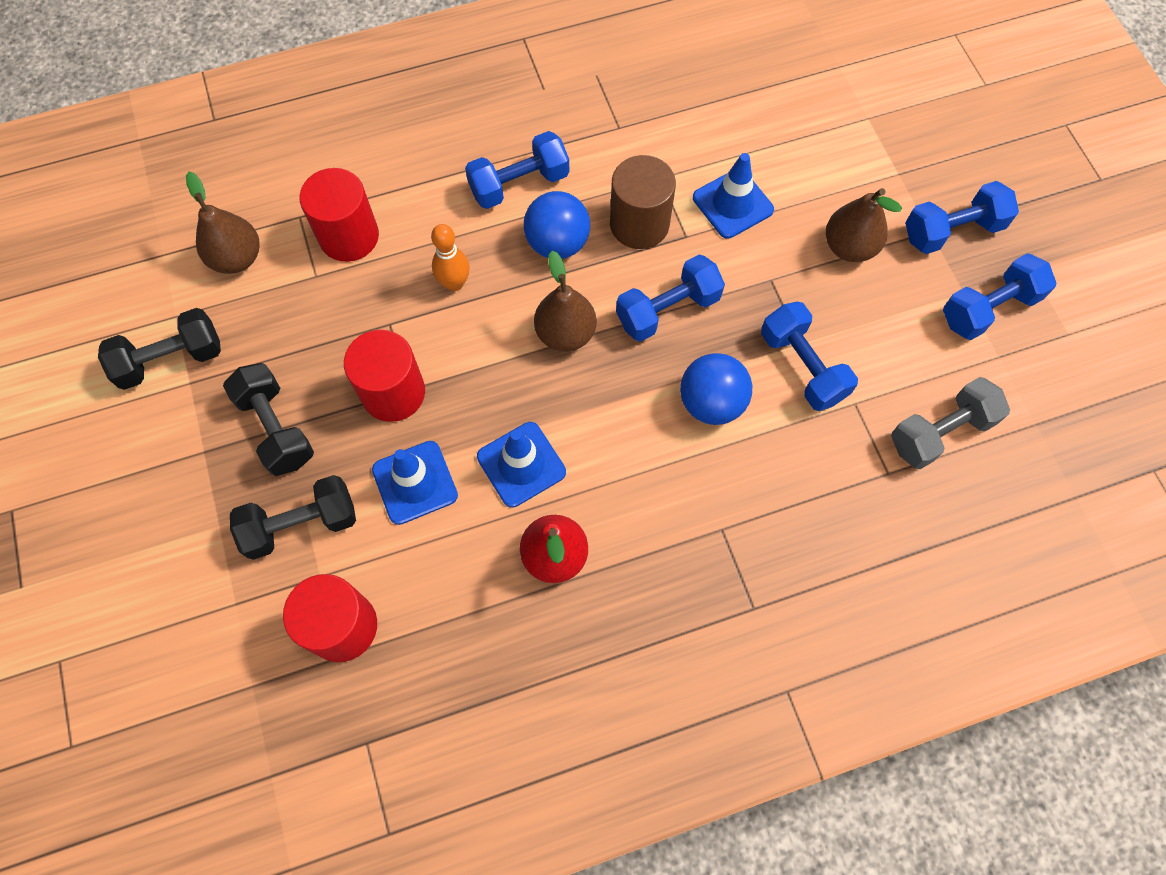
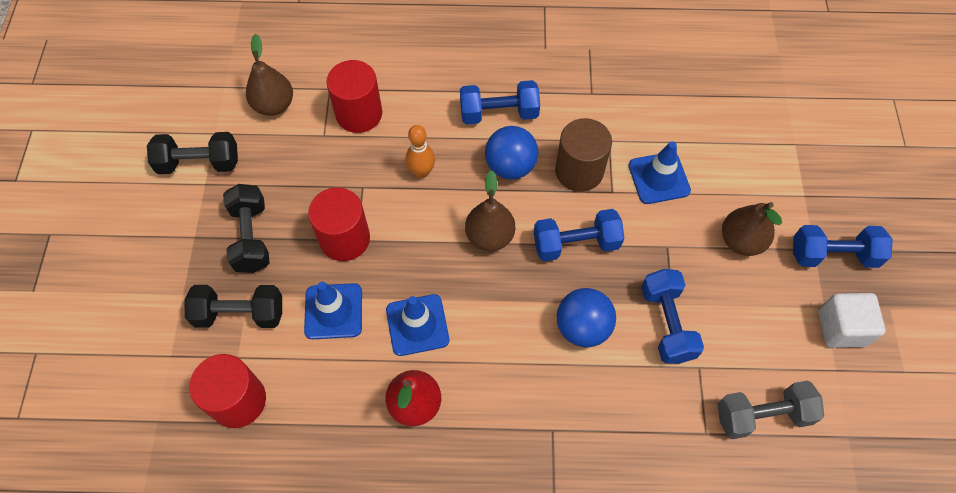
camera: 20 degrees right, 5 degrees down
blue dumbbell [943,253,1056,340] -> white cube [819,293,885,348]

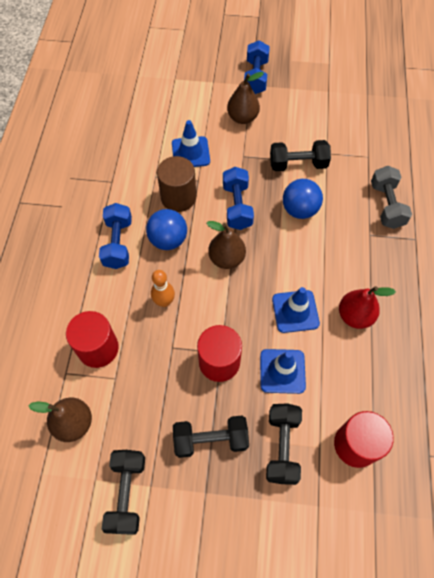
camera: 85 degrees left, 0 degrees up
blue dumbbell [641,269,704,364] -> black dumbbell [270,140,331,171]
grey dumbbell [718,381,824,439] -> grey dumbbell moved to [371,166,412,229]
white cube [819,293,885,348] -> none

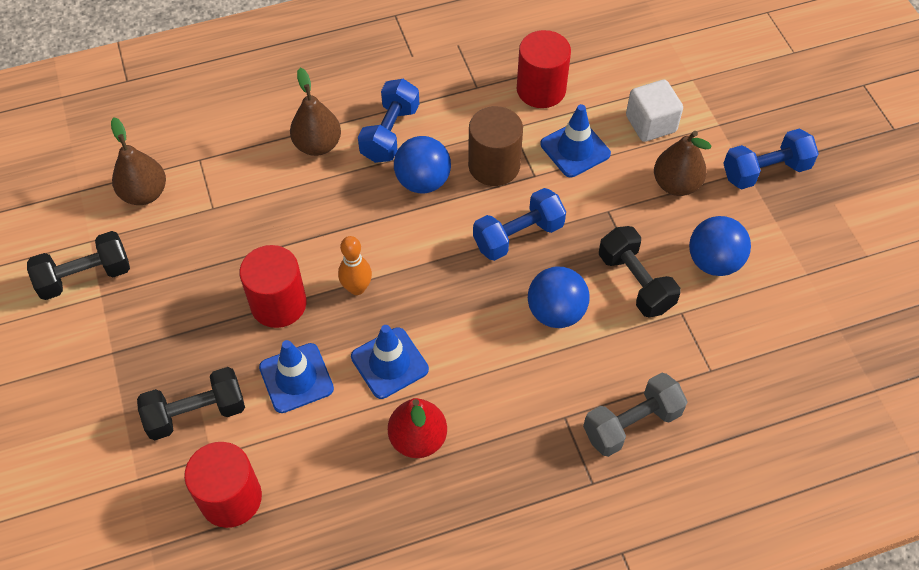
camera: 65 degrees right, 5 degrees down
red cylinder [66,311,119,368] -> red cylinder moved to [517,30,571,108]
blue dumbbell [99,203,132,269] -> blue dumbbell turned 45 degrees counterclockwise [358,79,419,163]
orange bowling pin [151,270,175,307] -> orange bowling pin moved to [338,236,372,295]
black dumbbell [173,416,249,458] -> none
brown pear [207,221,246,269] -> brown pear moved to [290,68,341,156]
none -> white cube [626,80,683,142]
none -> blue ball [689,216,751,276]

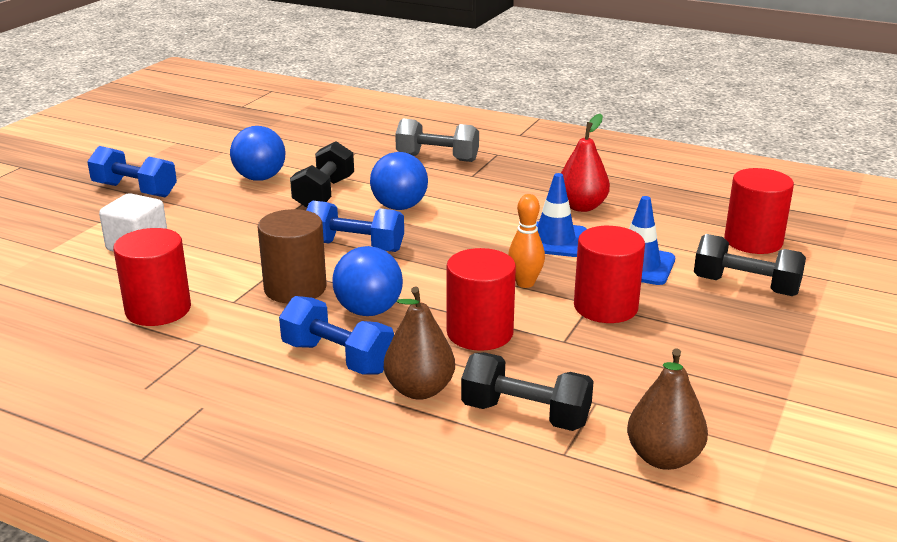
camera: 135 degrees left, 30 degrees down
black dumbbell [27,231,130,300] -> black dumbbell moved to [461,352,594,431]
blue dumbbell [358,79,419,163] -> blue dumbbell turned 60 degrees clockwise [279,296,394,374]
blue traffic cone [540,104,611,177] -> none
brown pear [654,131,711,196] -> none
none -> red cylinder [447,248,516,351]

